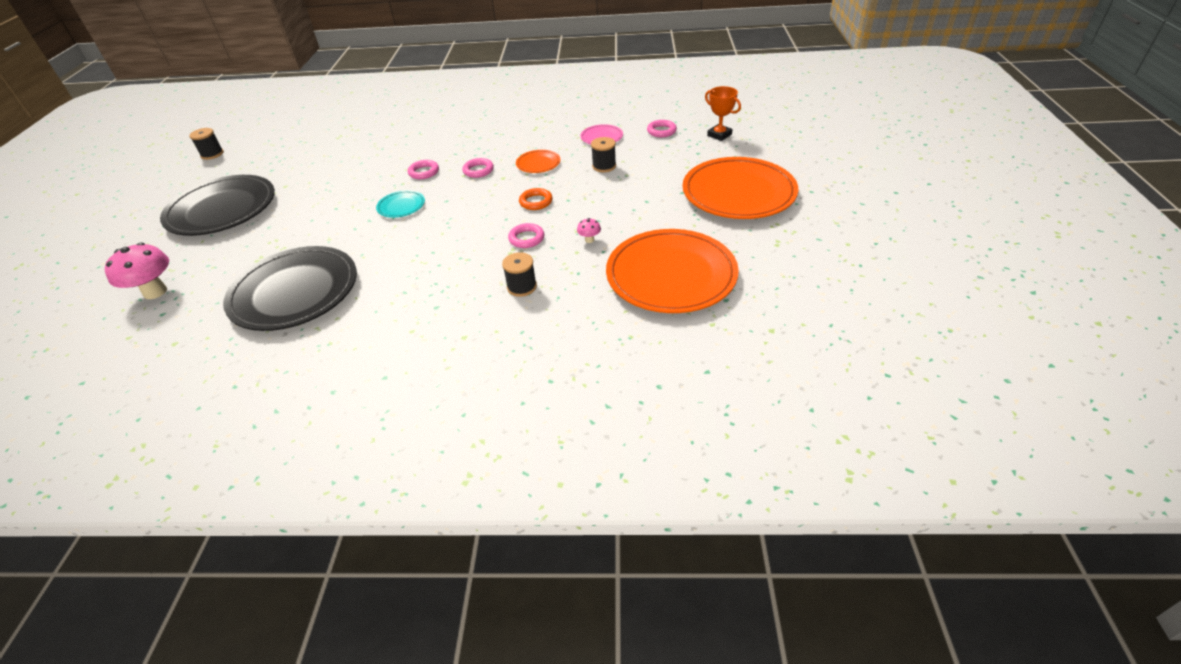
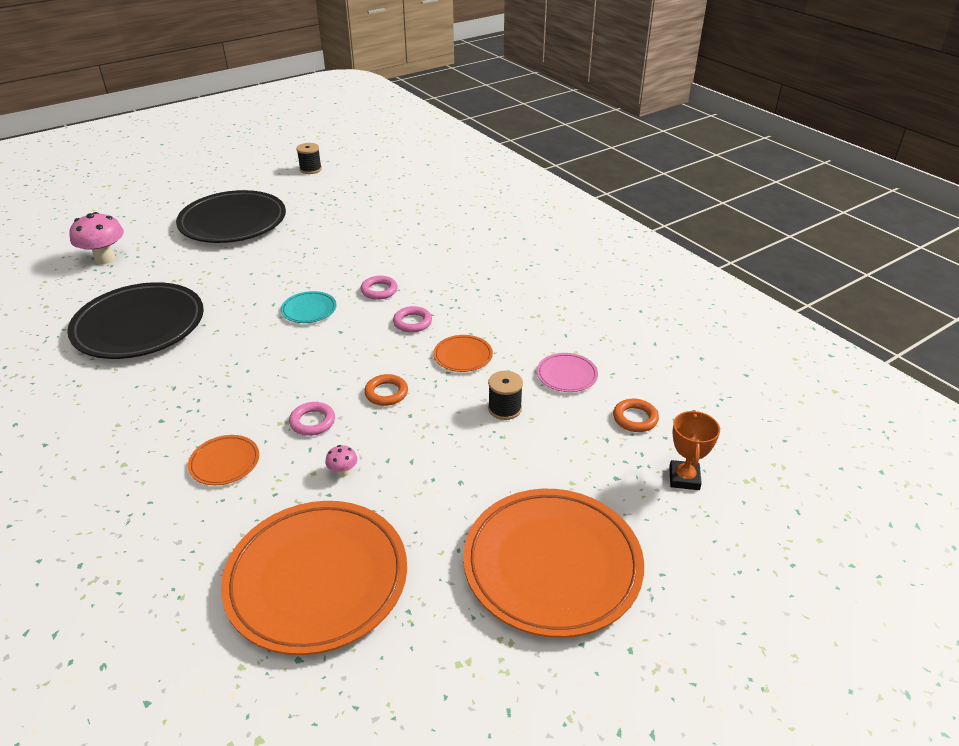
camera: 50 degrees right, 5 degrees down
black spool [502,252,537,297] -> orange plate [188,435,259,485]
pink ring [647,120,677,137] -> orange ring [613,399,659,432]

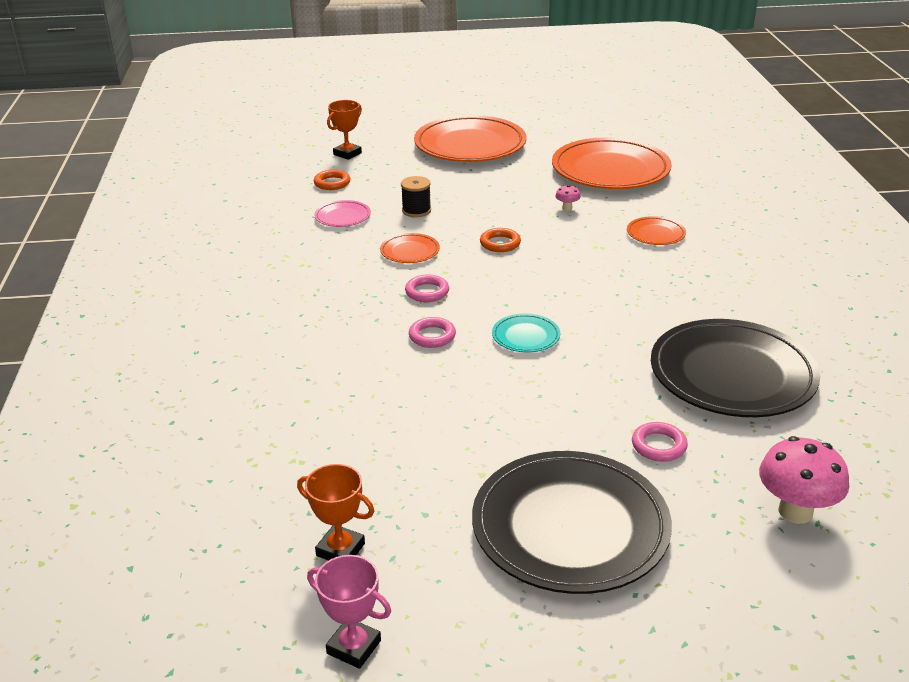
camera: 150 degrees left, 5 degrees down
pink ring [289,402,335,436] -> pink ring moved to [632,422,688,462]
black spool [296,143,322,174] -> pink trophy [307,555,391,669]
none -> orange trophy [297,464,374,561]

